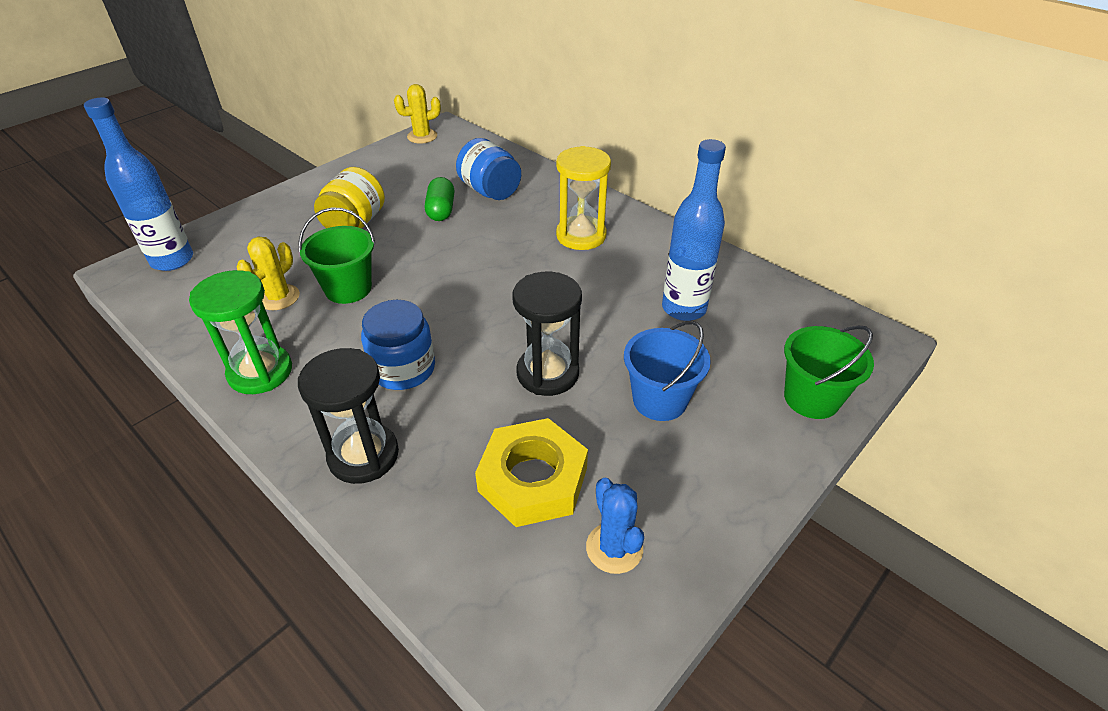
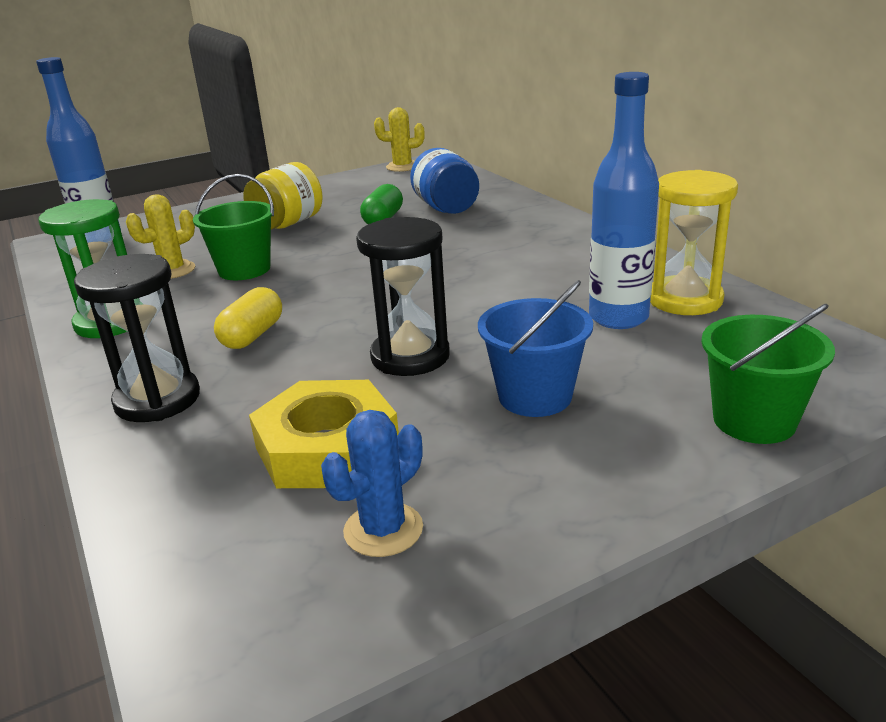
camera: 20 degrees right, 15 degrees down
blue jar [361,300,435,390] -> yellow capsule [214,287,282,349]
yellow hourglass [556,146,611,250] -> yellow hourglass moved to [650,170,738,315]
blue cactus [586,478,644,574] -> blue cactus turned 45 degrees clockwise [321,410,423,557]

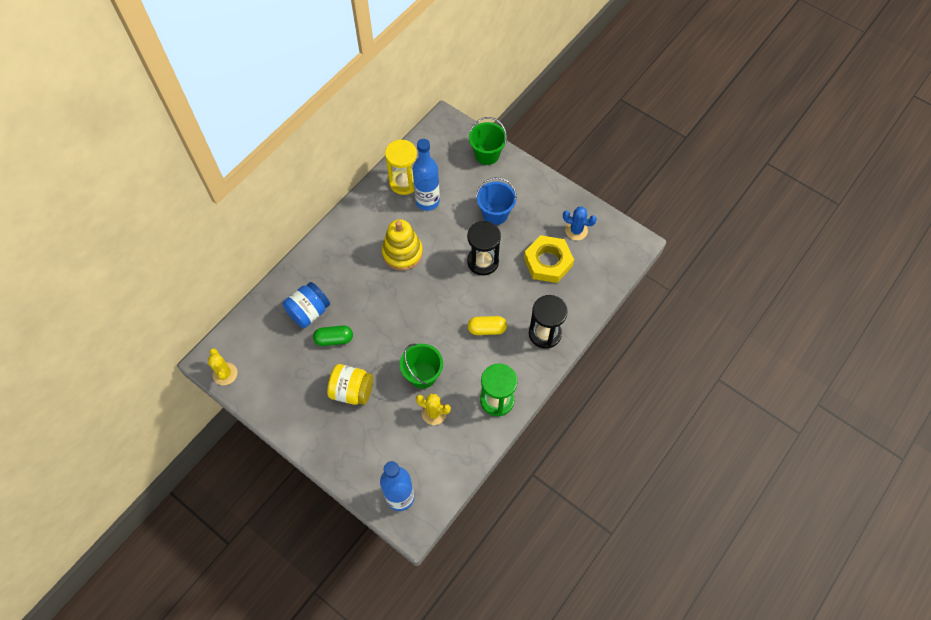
camera: 115 degrees left, 35 degrees up
none -> yellow stacking toy [382,219,423,271]

